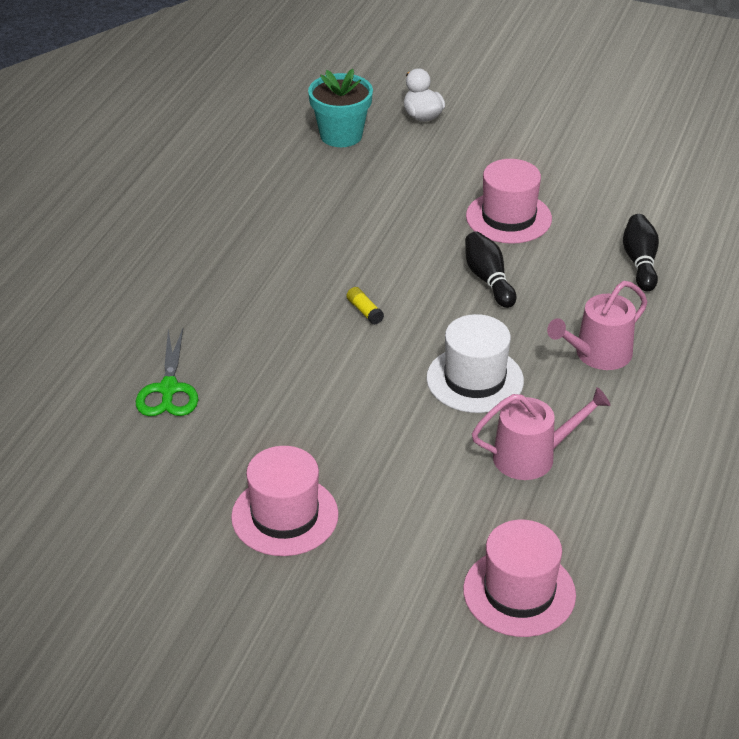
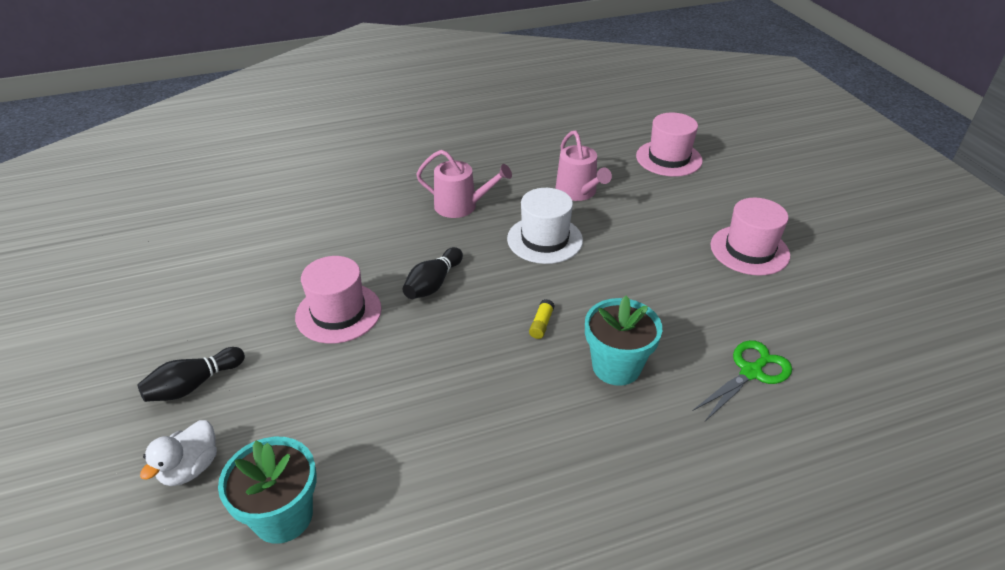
camera: 130 degrees left, 0 degrees up
pink watering can [472,387,610,480] -> pink watering can turned 150 degrees counterclockwise [555,130,612,201]
black bowling pin [623,214,659,291] -> black bowling pin moved to [137,347,245,402]
none -> turquoise flower pot [585,296,662,386]

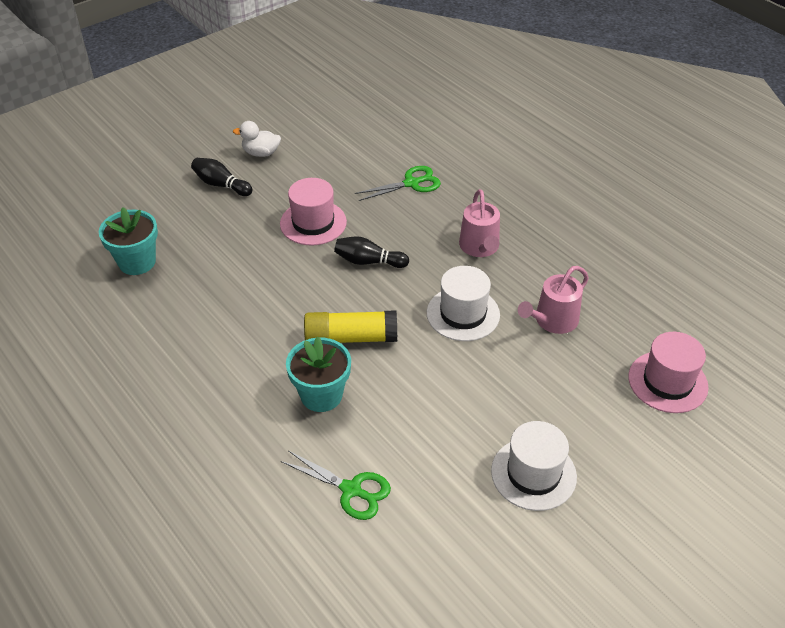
camera: 70 degrees right, 5 degrees up
white duck [140,420,217,486] -> white duck moved to [233,121,281,157]
yellow glue stick [529,299,555,339] -> yellow glue stick [304,310,397,343], size x2.41
pink hat [711,198,790,276] -> white hat [491,421,577,511]
none -> green scissors [355,166,441,201]

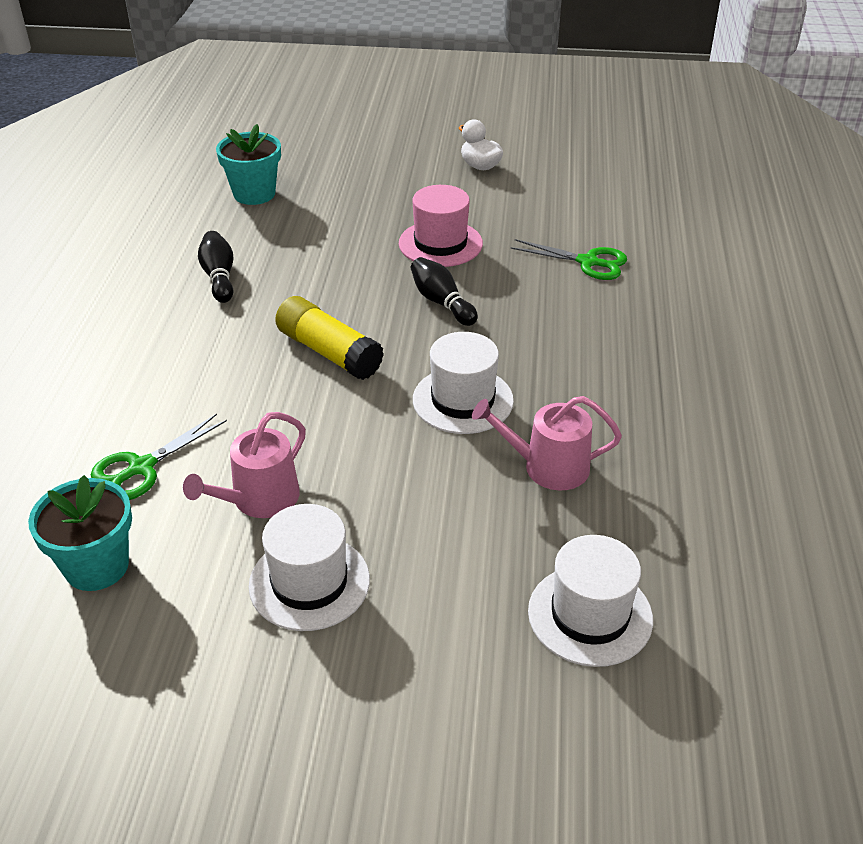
camera: 45 degrees right, 5 degrees down
black bowling pin [191,158,253,196] -> black bowling pin moved to [198,231,234,303]
green scissors [281,451,391,520] -> green scissors turned 60 degrees clockwise [91,414,227,500]
turquoise flower pot [286,337,351,412] -> turquoise flower pot moved to [28,475,132,591]
pink watering can [459,189,500,257] -> pink watering can moved to [183,412,306,518]
pink hat [628,332,709,413] -> white hat [528,535,653,667]

